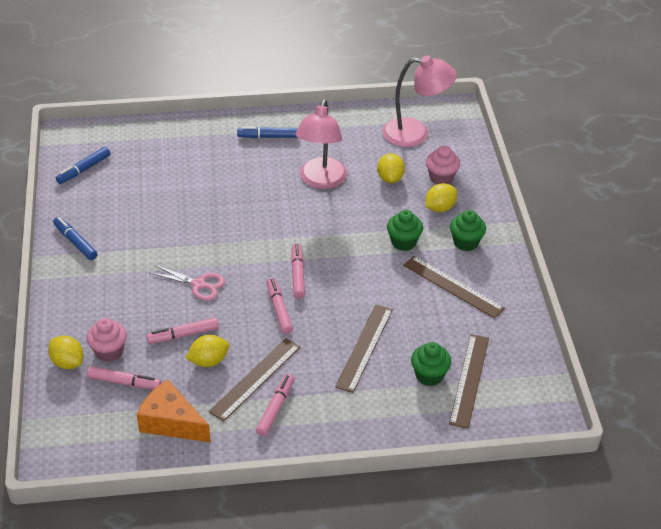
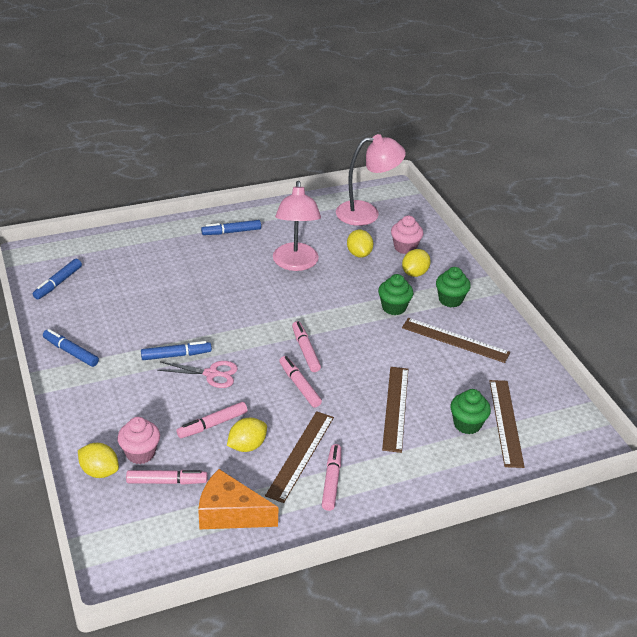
camera: 15 degrees left, 5 degrees down
none -> blue marker [141,341,212,360]

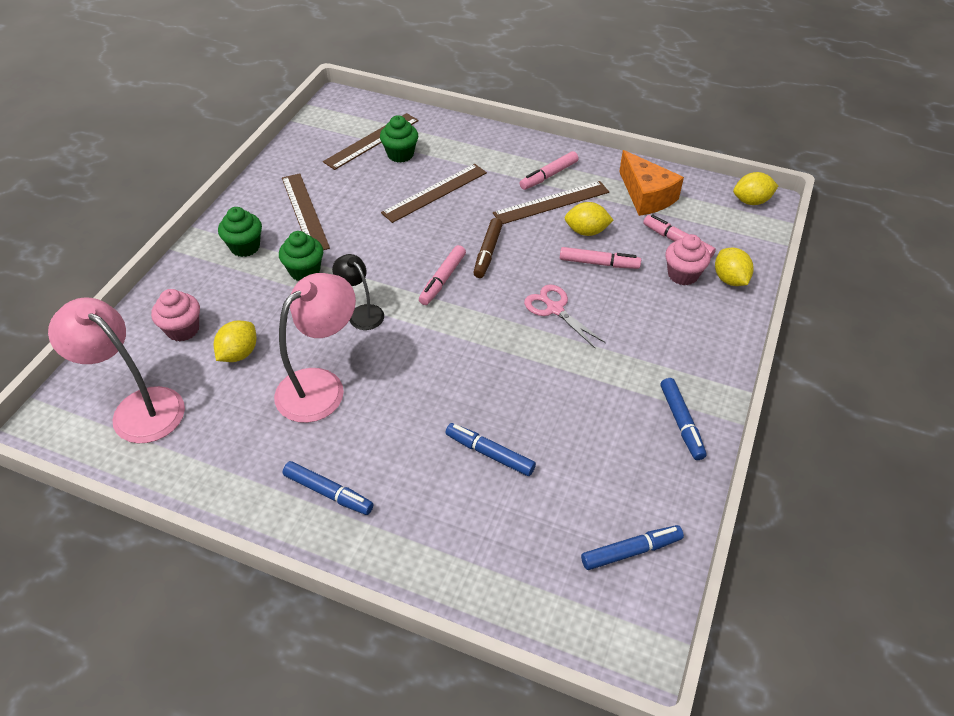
camera: 135 degrees left, 10 degrees up
blue marker [141,341,212,360] -> blue marker moved to [445,423,536,476]
pink marker [279,356,322,408] -> brown marker [473,218,503,278]
yellow lemon [402,249,431,277] -> yellow lemon moved to [733,172,778,205]
none -> black lamp [332,254,384,330]

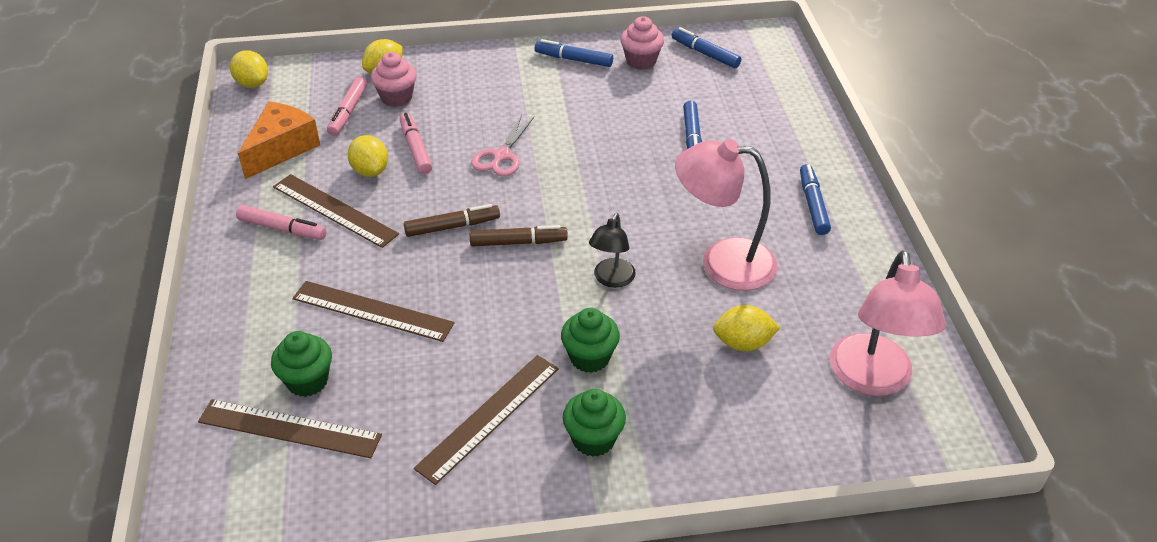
camera: 120 degrees left, 5 degrees down
pink cupcake [151,289,200,342] -> pink cupcake moved to [620,16,664,70]
pink marker [419,245,466,305] -> brown marker [470,225,568,247]
blue marker [661,378,707,460] -> blue marker turned 120 degrees counterclockwise [535,39,613,67]

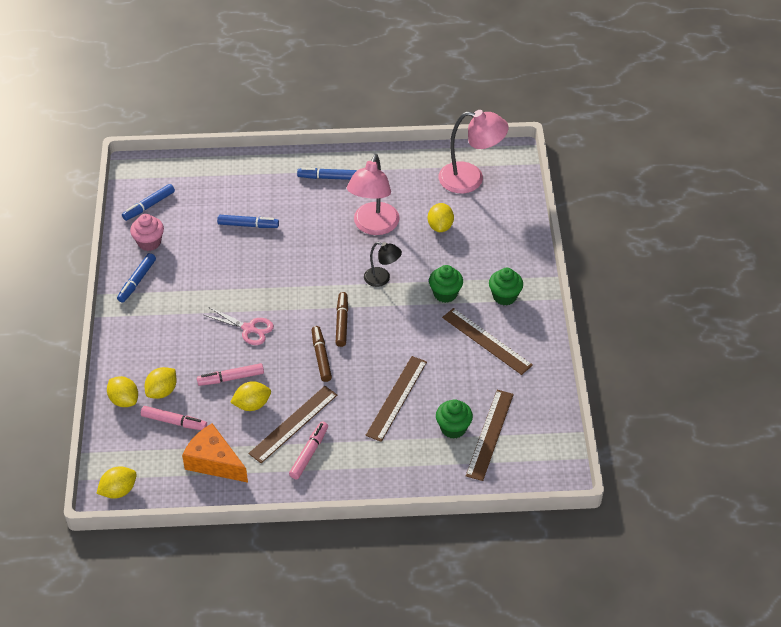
camera: 85 degrees left, 5 degrees up
pink cupcake [371,52,417,107] -> yellow lemon [145,367,177,399]

